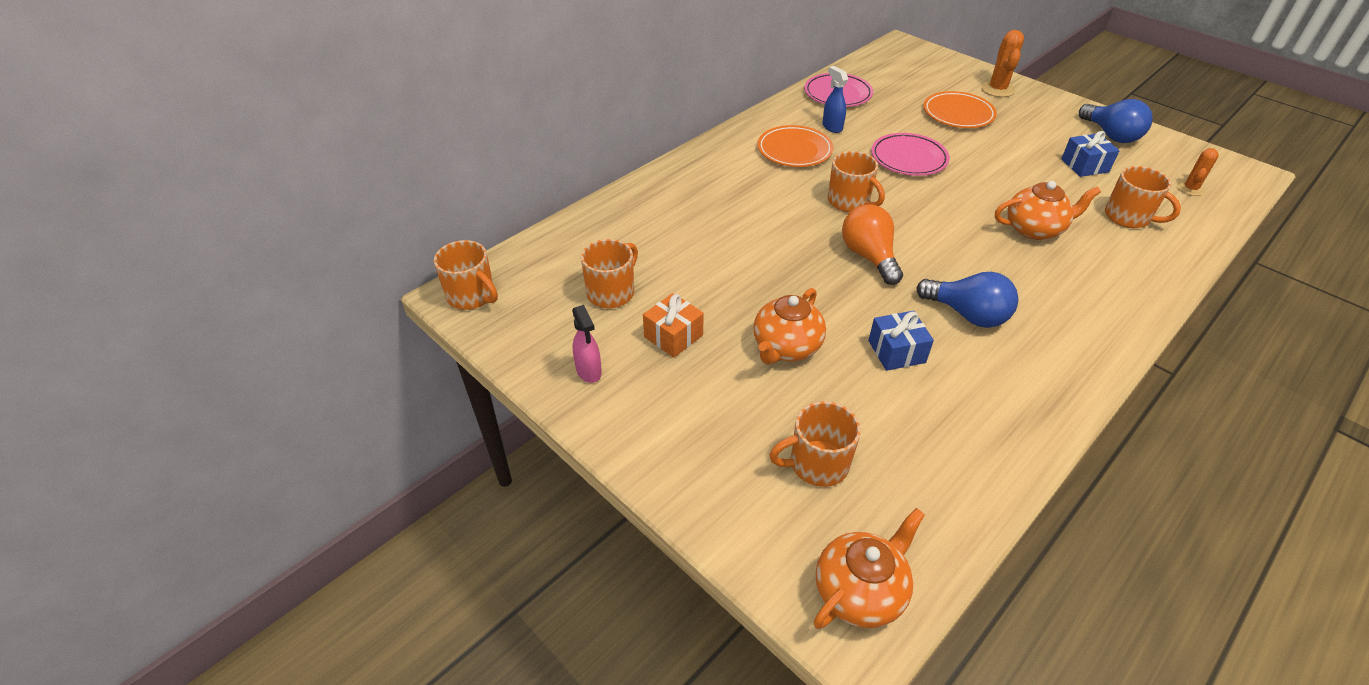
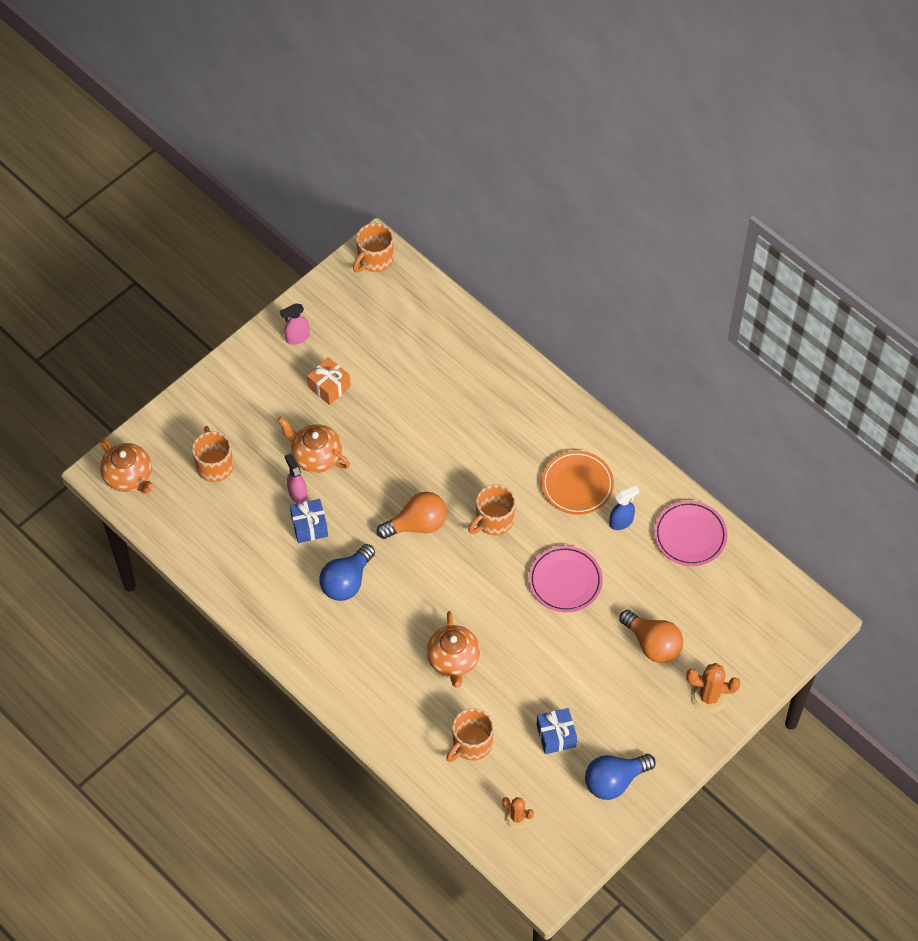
camera: 90 degrees right, 15 degrees up
orange mug [581,239,638,308] -> none
orange plate [923,91,997,128] -> orange light bulb [619,610,683,663]
none -> pink spray bottle [285,454,307,504]

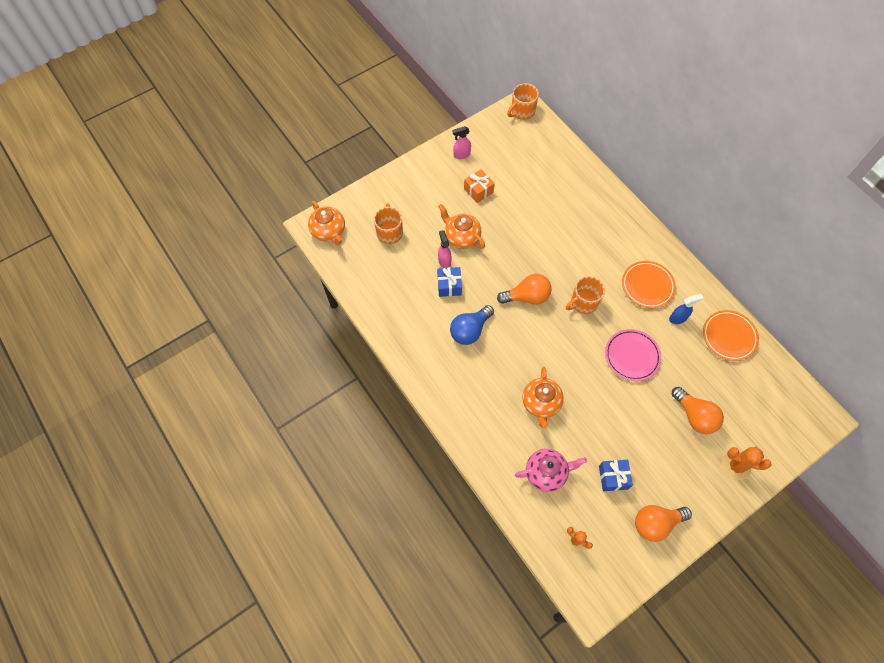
camera: 10 degrees right, 5 degrees up
orange mug [446,708,494,762] -> pink teapot [515,449,587,492]
blue light bulb [585,754,656,800] -> orange light bulb [635,505,692,542]
pink plate [654,501,728,566] -> orange plate [703,310,759,361]

